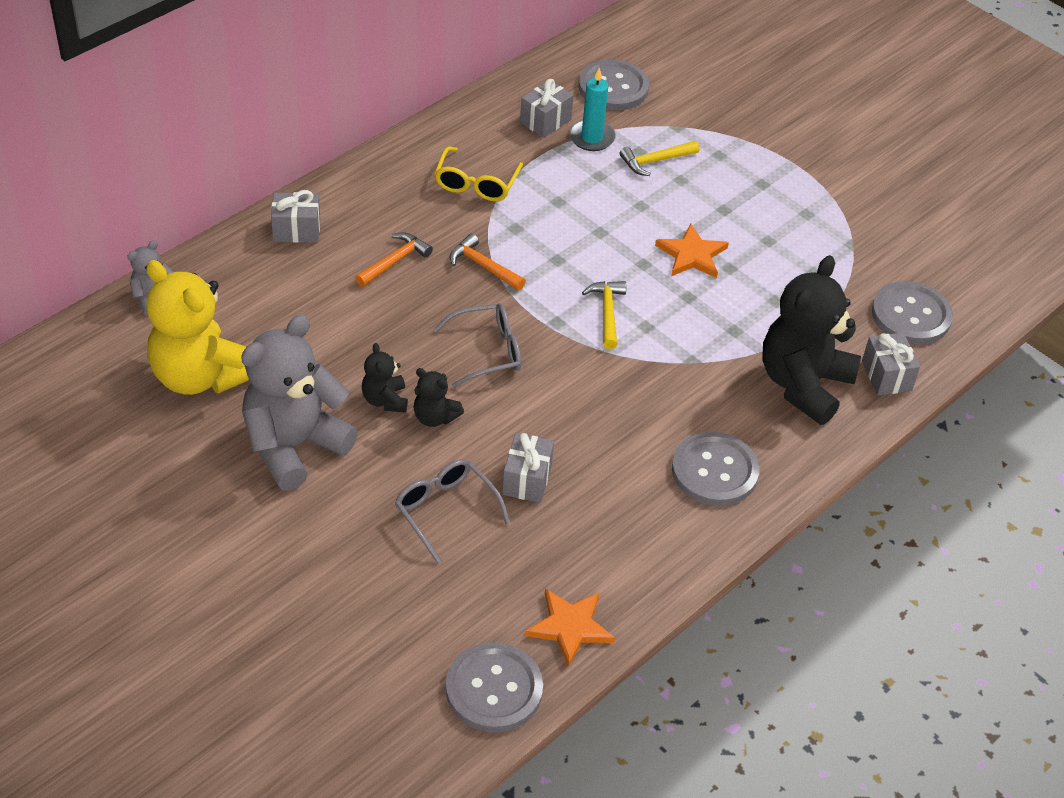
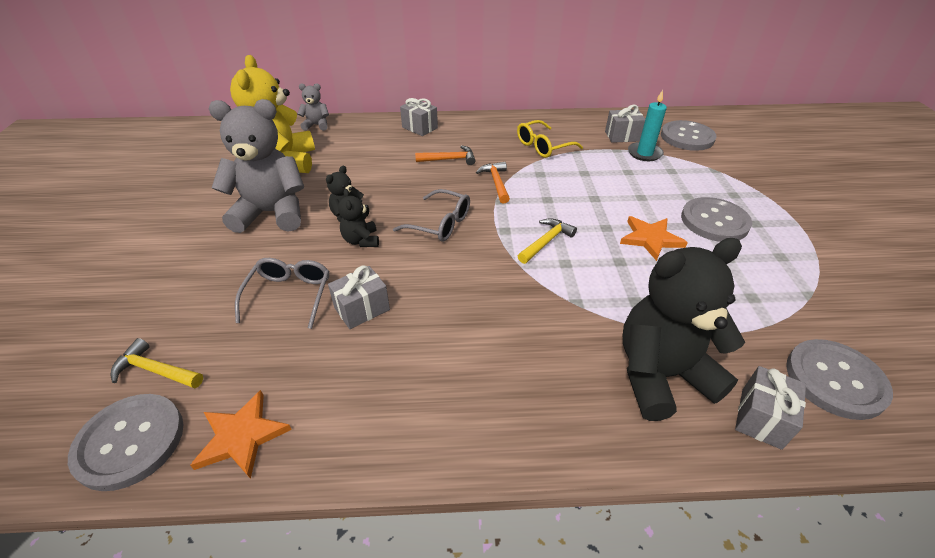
camera: 45 degrees right, 5 degrees down
yellow hammer [620,141,699,176] -> yellow hammer moved to [110,338,203,389]
grey button [672,432,759,506] -> grey button moved to [681,197,752,242]

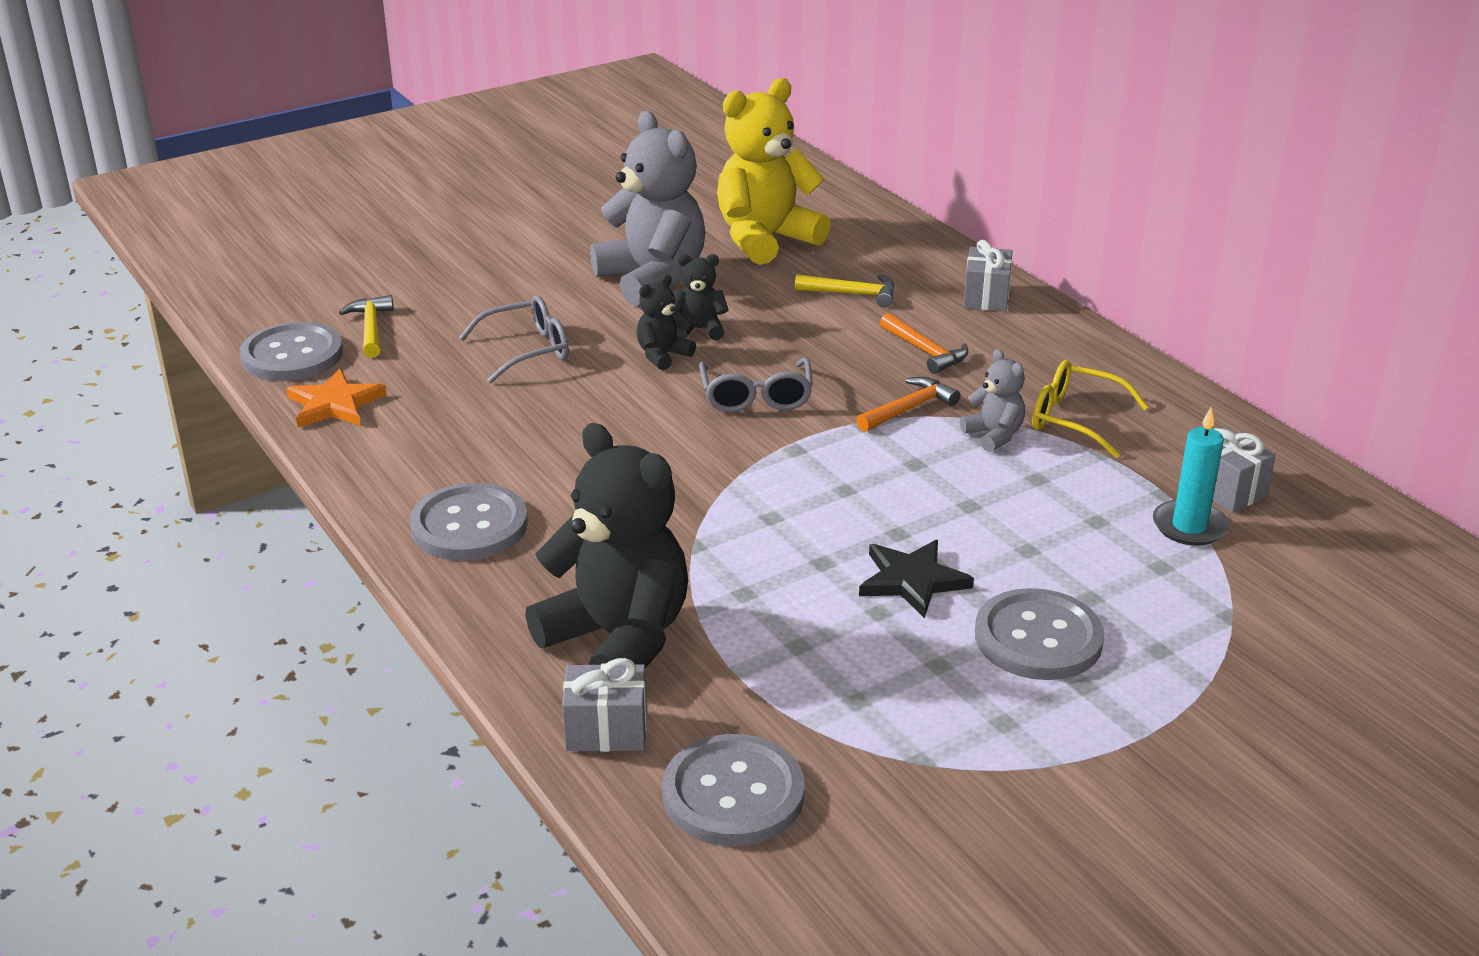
camera: 60 degrees right, 10 degrees down
grey teddy bear [298,83,329,131] -> grey teddy bear moved to [960,349,1025,452]
grey gift [328,266,390,329] -> none
yellow hammer [518,218,577,264] -> yellow hammer moved to [795,274,895,307]
orange star [620,216,688,261] -> black star [859,540,974,618]
grey button [661,120,716,151] -> grey button moved to [410,483,528,561]

